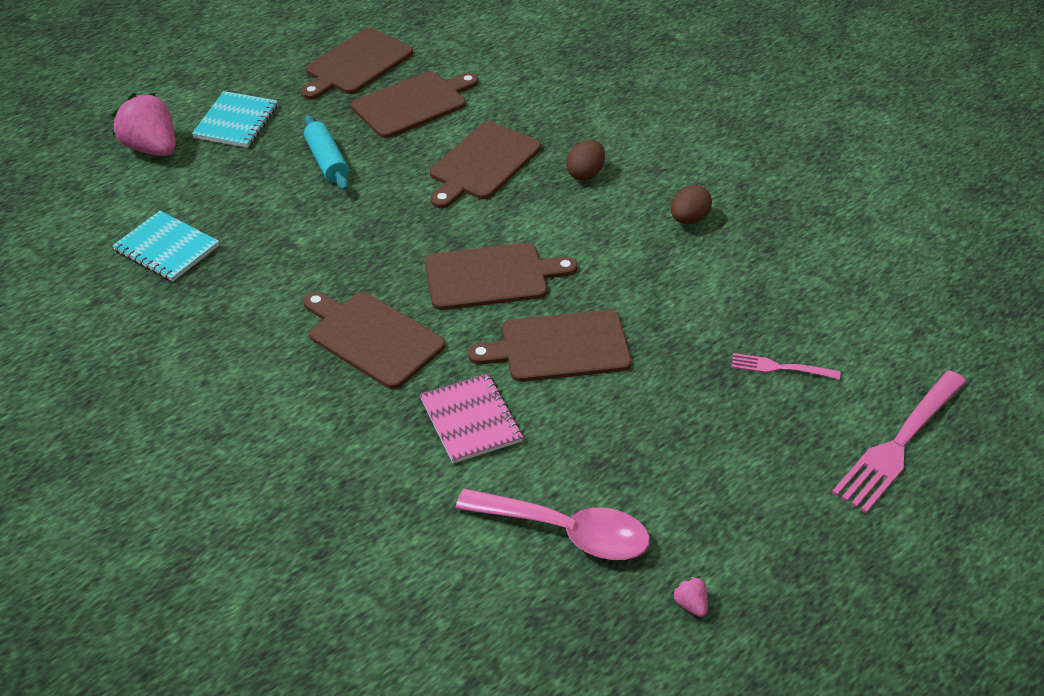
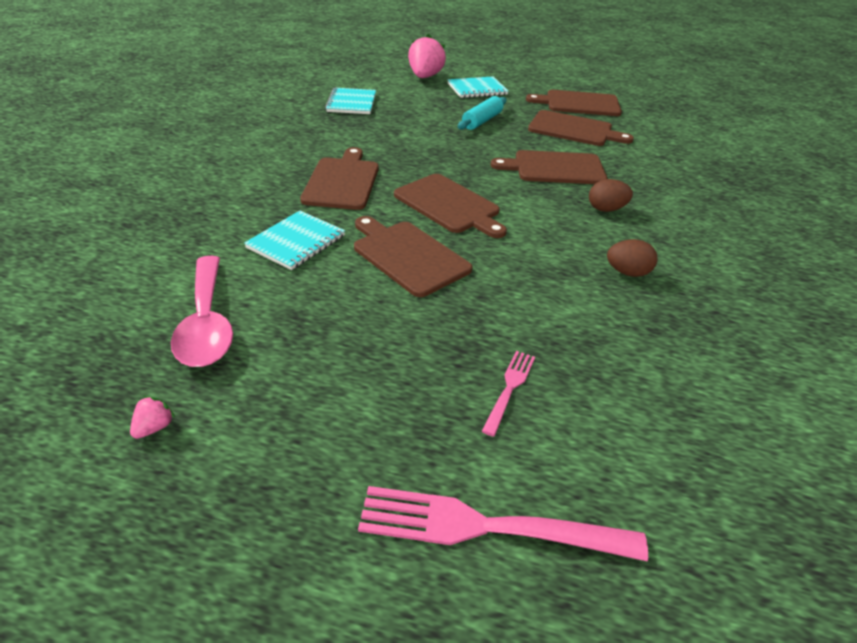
camera: 55 degrees right, 5 degrees down
pink notebook [420,373,523,463] -> turquoise notebook [244,211,345,270]
pink fork [731,353,840,380] -> pink fork turned 45 degrees clockwise [482,351,535,437]

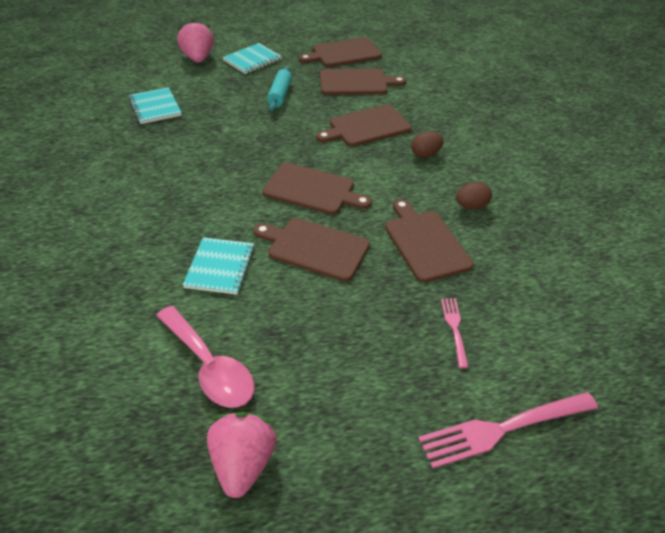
camera: 25 degrees left, 5 degrees up
pink strawberry [130,396,175,439] -> pink strawberry [207,412,277,498], size x2.34
brown cutting board [300,147,379,210] -> brown cutting board moved to [385,199,474,283]

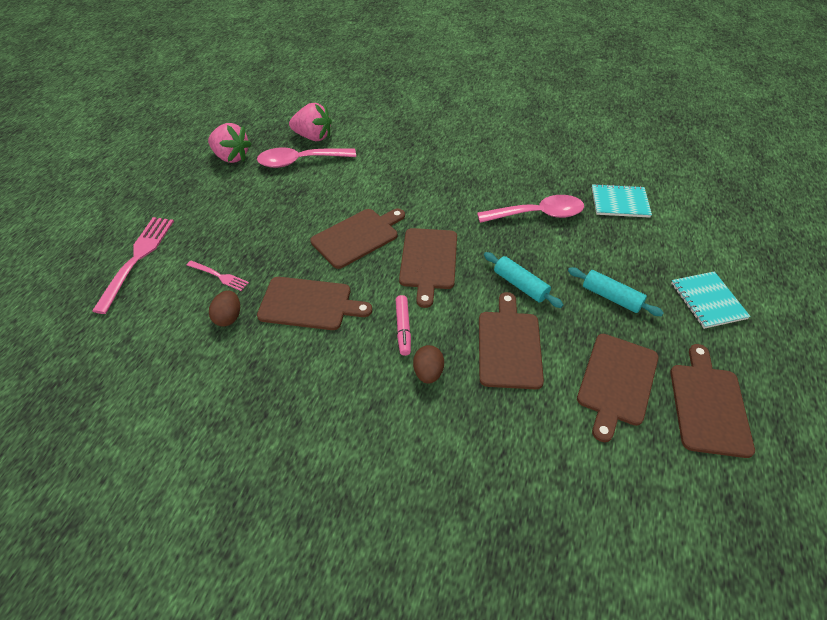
camera: 120 degrees right, 5 degrees up
pink strawberry [177,19,214,62] -> pink strawberry moved to [289,103,332,141]
turquoise notebook [183,237,255,295] -> none
brown cutting board [262,163,372,215] -> brown cutting board turned 45 degrees counterclockwise [399,228,457,308]
brown egg [456,181,492,210] -> brown egg moved to [209,290,240,327]
none -> pink marker [396,295,411,356]
none -> pink spoon [477,195,584,223]
none -> turquoise rolling pin [484,252,563,308]

